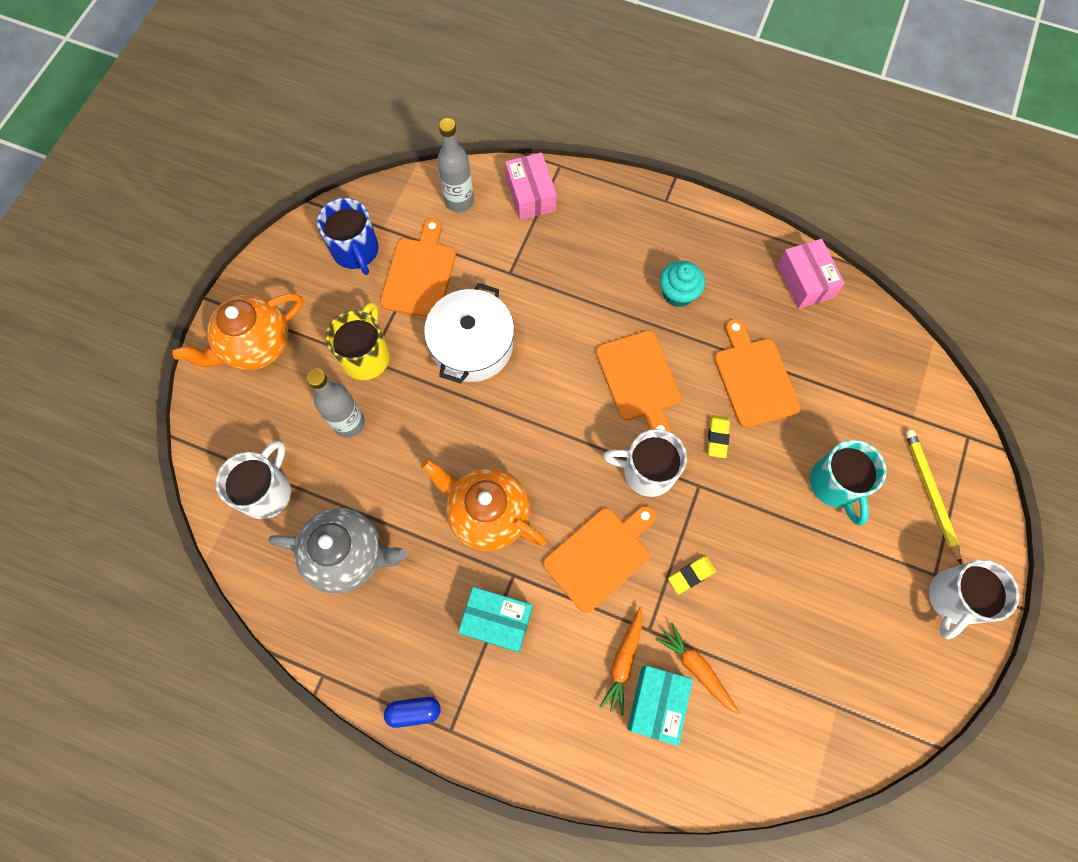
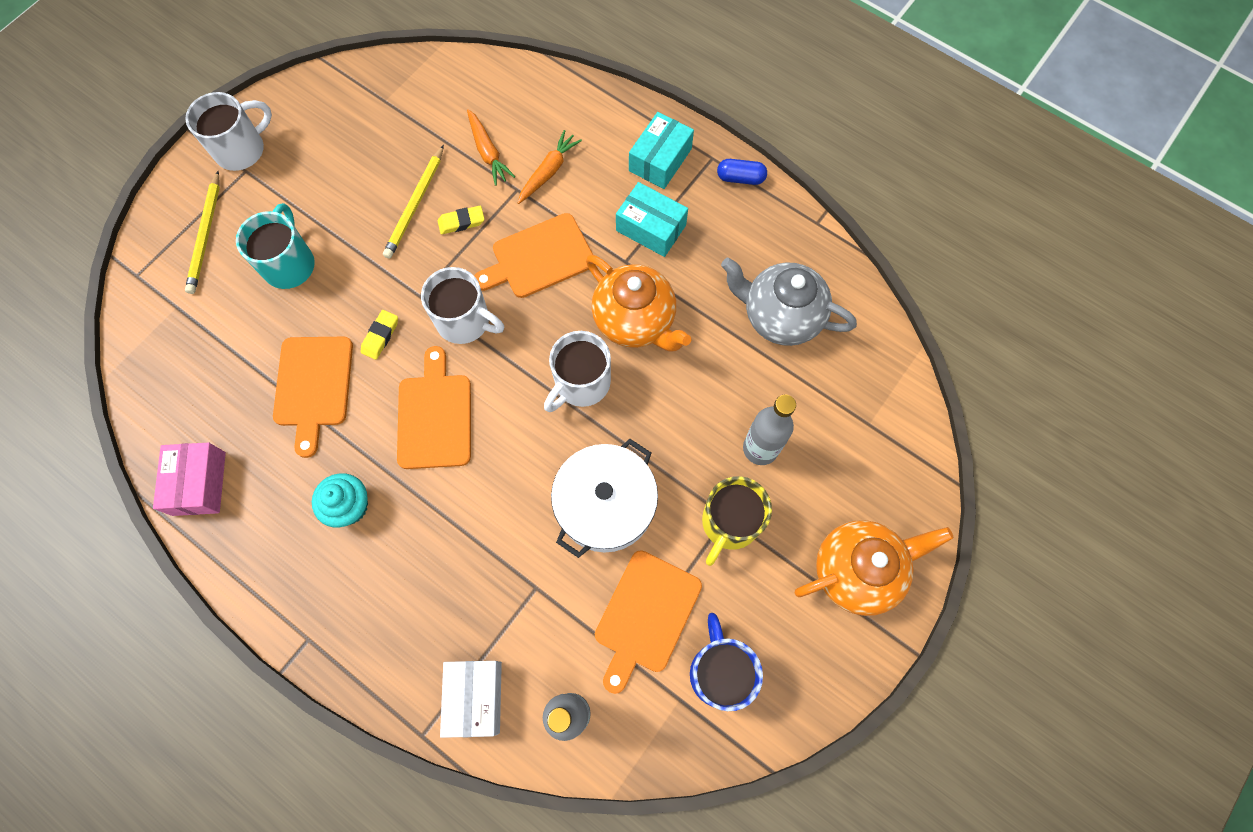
camera: 165 degrees left, 0 degrees up
white mug [216,441,291,519] -> white mug moved to [544,331,611,412]
pink box [505,152,557,220] -> white box [440,661,502,738]
turquoise box [627,666,693,746] -> turquoise box moved to [629,112,694,189]
none -> yellow pencil [383,145,444,259]

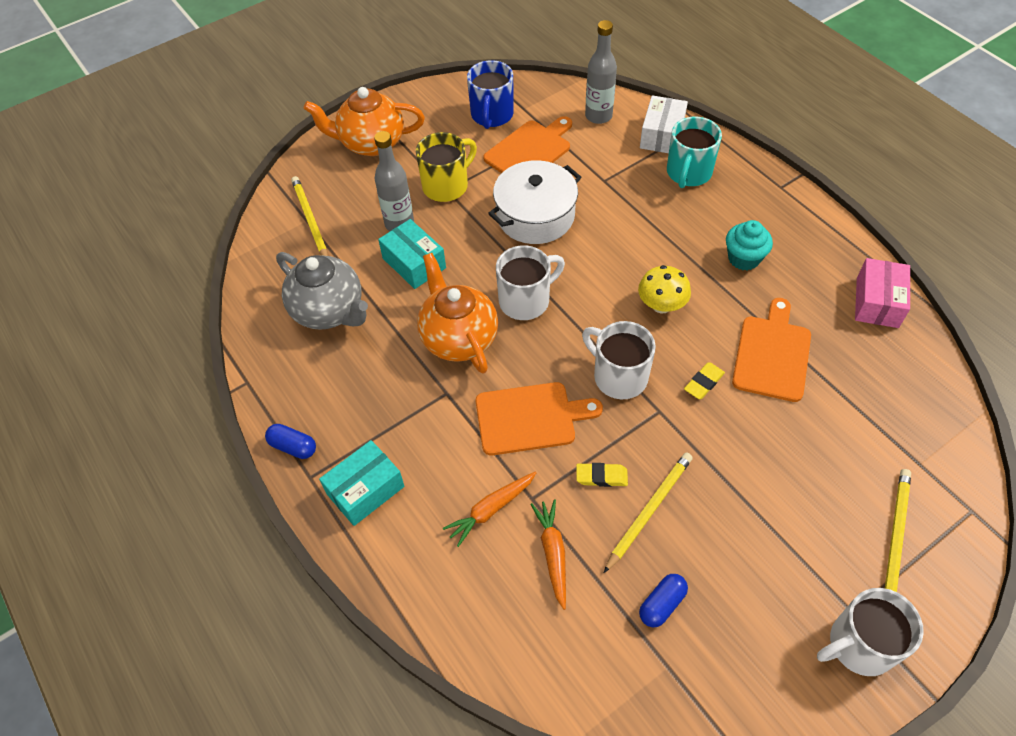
camera: 160 degrees left, 15 degrees down
turquoise mug [236,203,315,289] -> turquoise mug moved to [667,117,722,188]
orange cutting board [397,346,471,469] -> yellow mushroom [638,265,691,314]
turquoise box [616,182,688,257] -> turquoise box moved to [378,219,446,289]
none -> yellow pencil [291,176,328,256]
none -> blue capsule [639,574,688,627]

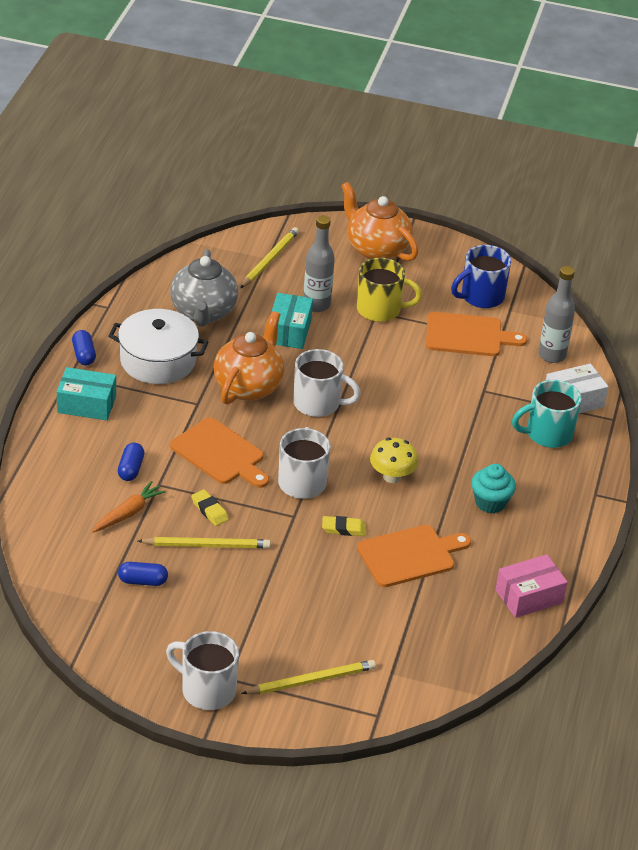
camera: 45 degrees right, 15 degrees down
orange carrot [443,472,536,547] -> blue capsule [118,443,145,481]
white pot [488,160,581,244] -> white pot moved to [108,309,209,384]

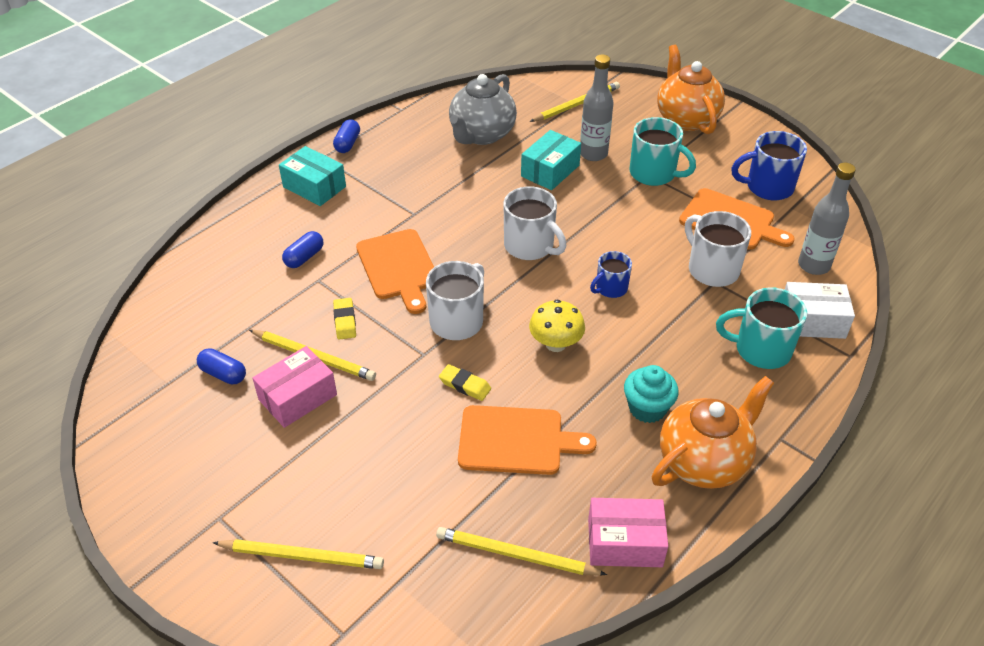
camera: 30 degrees right, 5 degrees up
orange carrot [92,481,166,533] -> none
white pot [108,309,209,384] -> none
white mug [166,631,239,710] -> white mug moved to [685,211,751,287]
orange teapot [214,311,284,405] -> orange teapot moved to [651,376,774,489]
yellow mug [357,257,422,322] -> turquoise mug [630,117,696,186]
none -> pink box [253,346,337,428]
none -> yellow pencil [436,527,607,576]
none -> blue mug [590,251,632,298]

